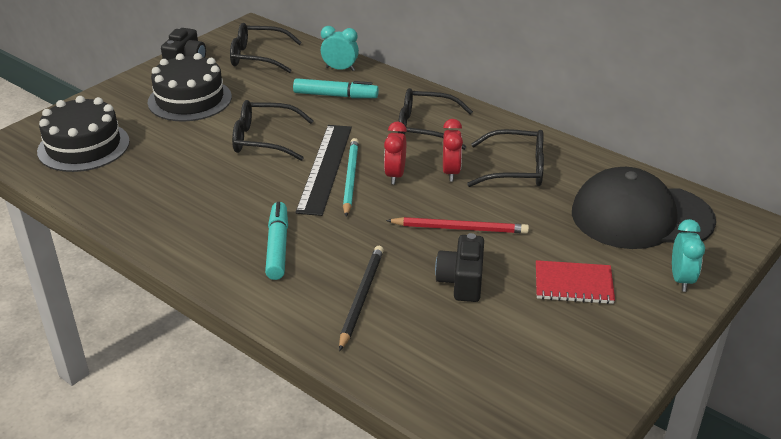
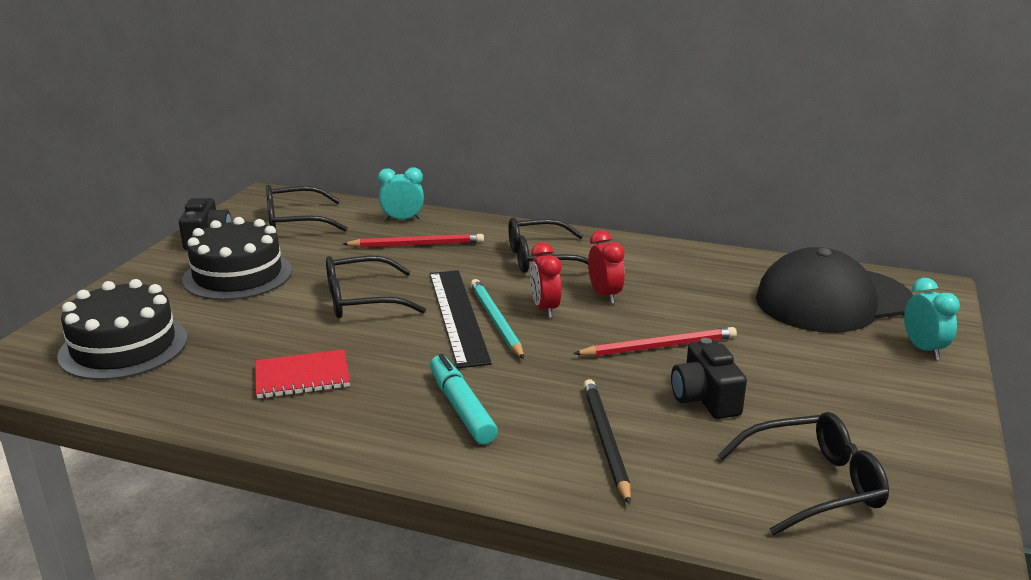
camera: 20 degrees left, 10 degrees down
turquoise marker [293,78,379,98] -> red pencil [343,234,484,248]
black glasses [467,129,544,187] -> black glasses moved to [718,412,889,535]
red notebook [536,260,615,304] -> red notebook moved to [255,349,350,399]

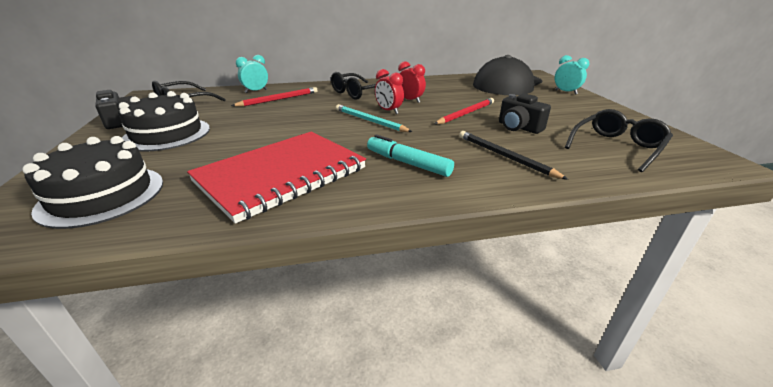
camera: 30 degrees left, 5 degrees up
red notebook [255,349,350,399] -> red notebook [187,131,366,224], size x2.06
black glasses [326,256,426,318] -> none
black ruler [429,270,492,368] -> none

